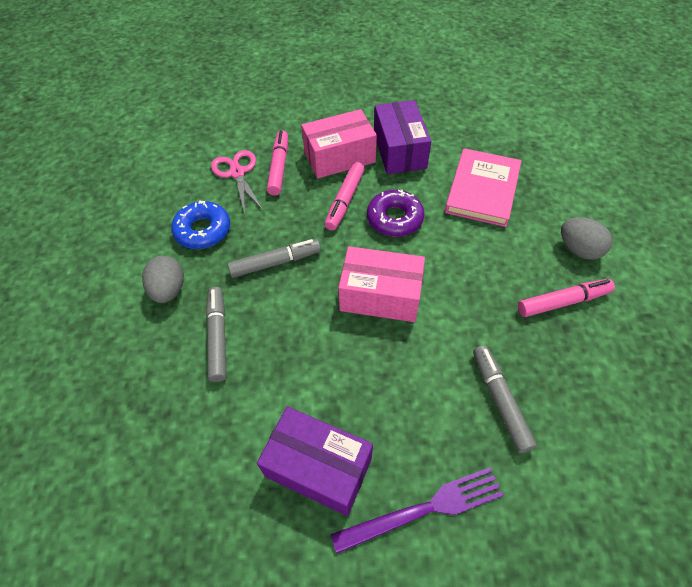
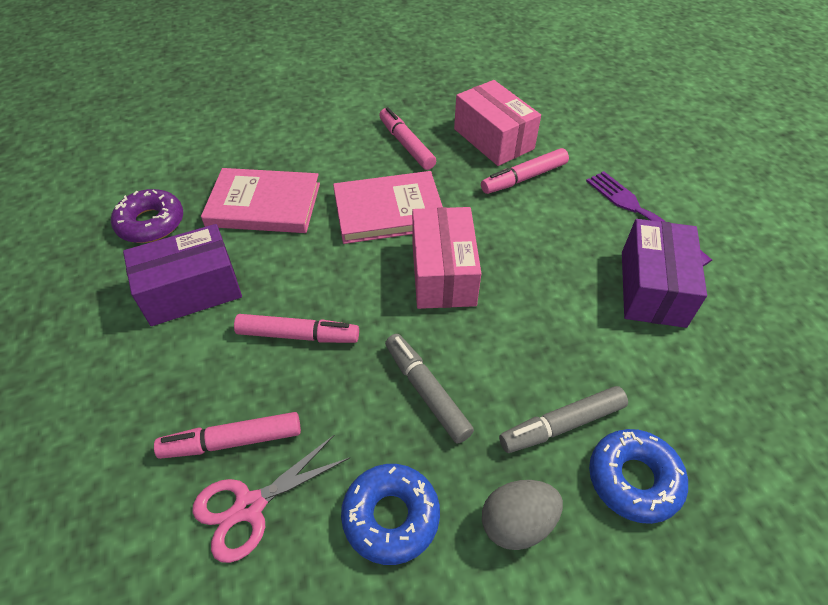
camera: 105 degrees left, 5 degrees down
pink box [301,109,377,179] -> pink box moved to [454,80,541,166]
purple donut [367,190,424,237] -> purple donut moved to [111,189,183,243]
grey marker [473,345,537,453] -> pink marker [481,148,569,194]
grey egg [561,217,612,260] -> none
none -> pink book [333,171,443,244]
none -> blue donut [589,429,688,524]

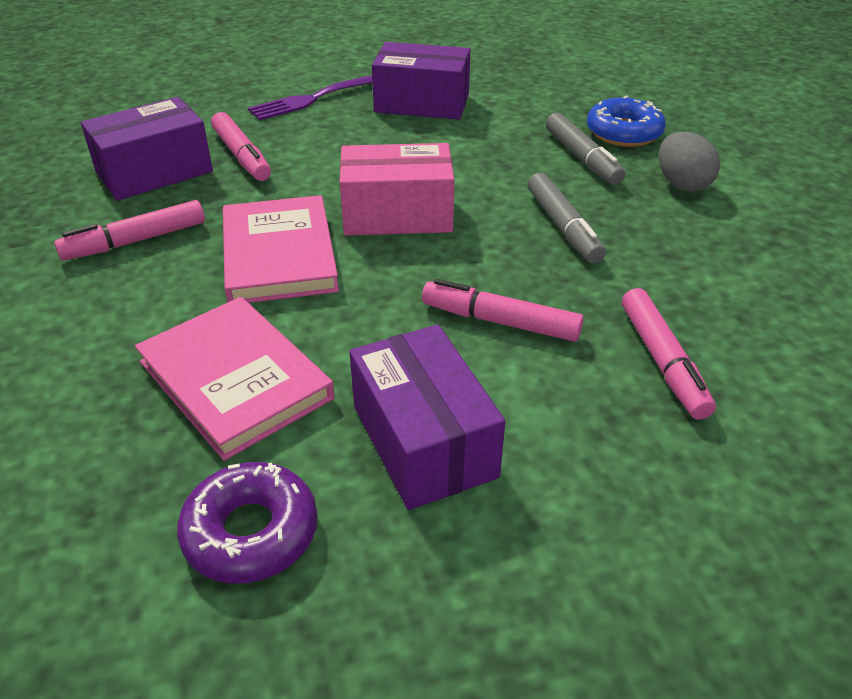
camera: 90 degrees left, 10 degrees down
pink scissors [192,434,350,563] -> none
pink book [201,168,320,233] -> pink book turned 45 degrees counterclockwise [135,297,335,461]
pink marker [234,314,359,343] -> pink marker turned 75 degrees counterclockwise [422,279,584,342]
blue donut [341,464,440,565] -> none
grey marker [385,334,474,443] -> grey marker turned 75 degrees counterclockwise [528,173,606,263]
pink box [454,80,541,166] -> purple box [81,97,213,201]

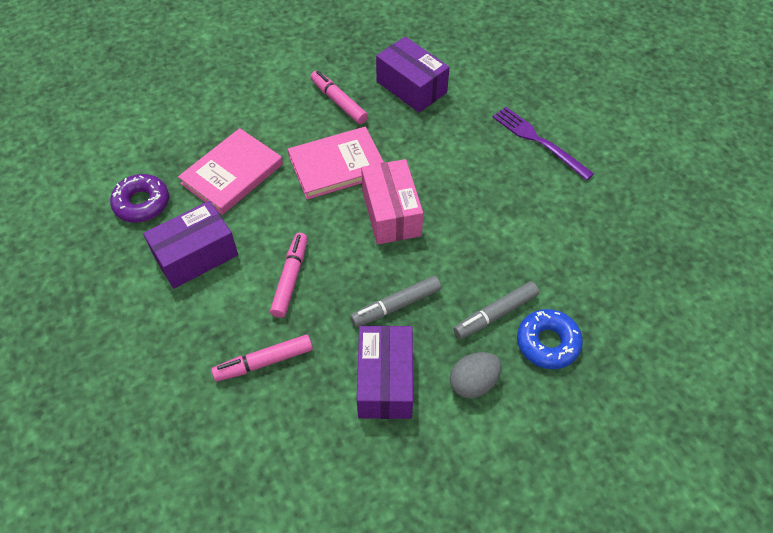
camera: 80 degrees right, 15 degrees up
pink marker [211,112,271,181] -> none
purple box [372,42,470,120] -> purple box moved to [357,325,413,419]

